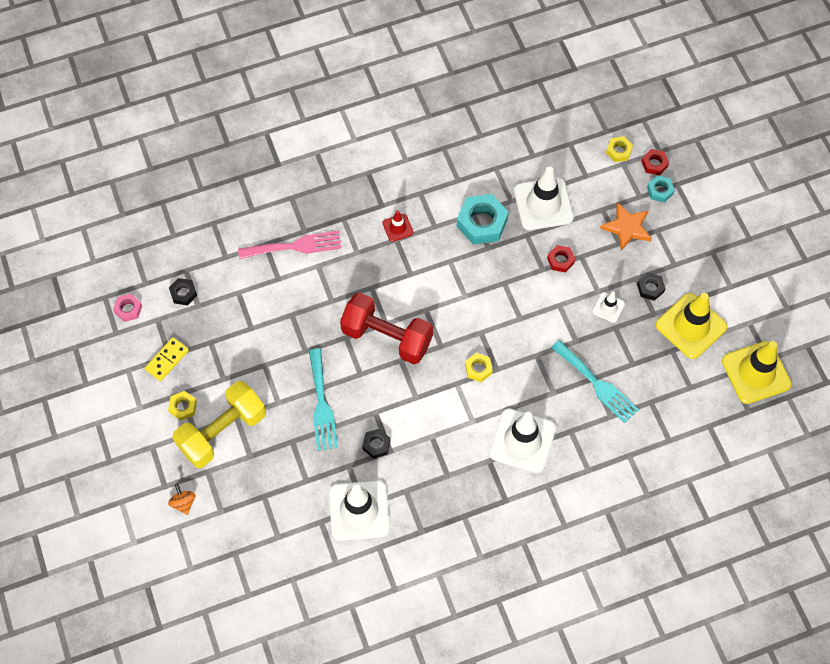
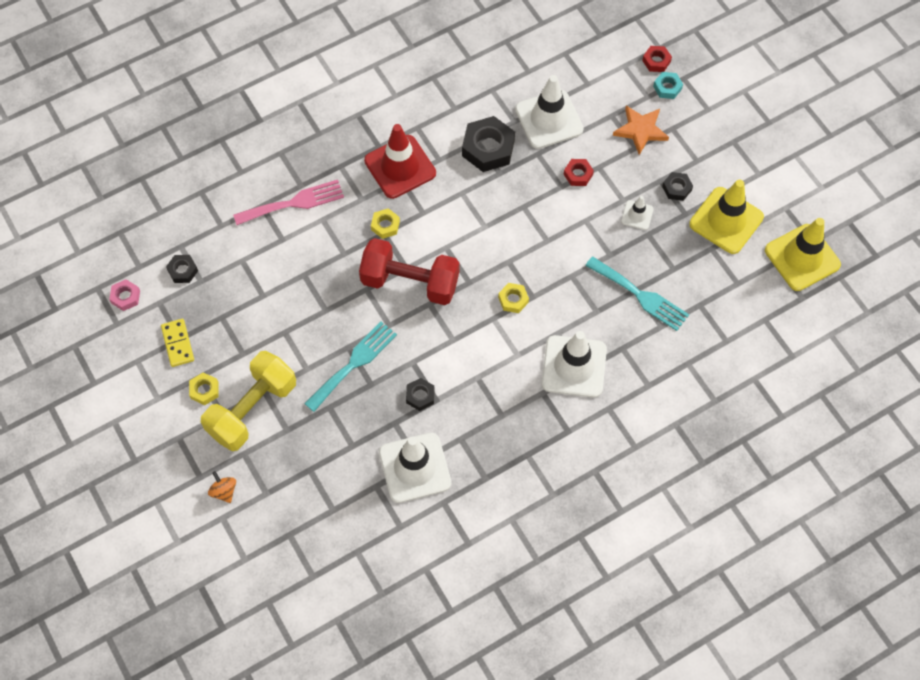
camera: 10 degrees left, 0 degrees up
yellow domino [145,337,189,381] -> yellow domino turned 45 degrees counterclockwise [161,319,194,367]
turquoise fork [309,349,338,451] -> turquoise fork turned 120 degrees counterclockwise [304,321,397,412]
red traffic cone [382,210,413,242] -> red traffic cone [364,124,436,199], size x2.06
turquoise nut [457,194,509,244] -> black nut [462,116,515,172]
yellow nut [606,136,633,162] -> yellow nut moved to [371,208,400,239]

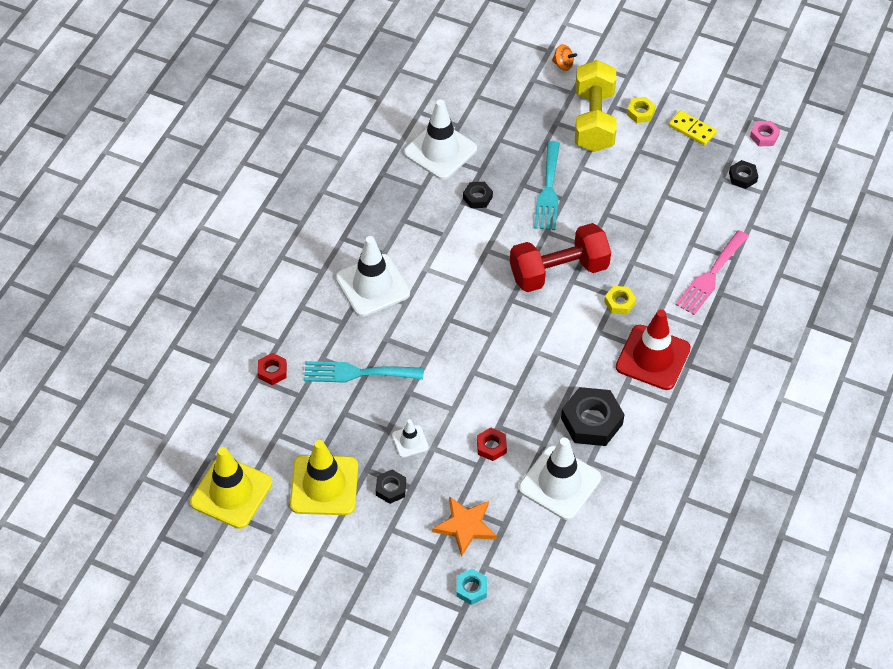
camera: 145 degrees right, 10 degrees down
yellow nut [498,283,529,313] -> none
red nut [642,46,672,72] -> red nut moved to [258,353,287,385]

